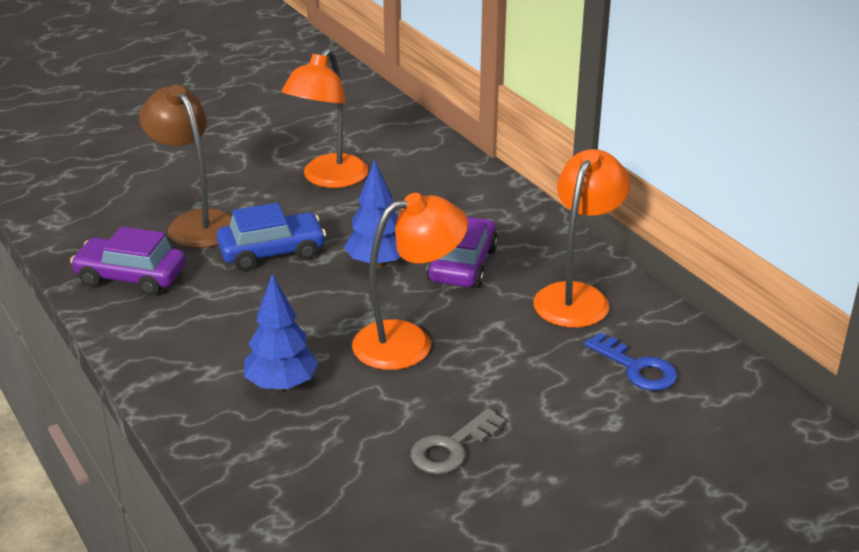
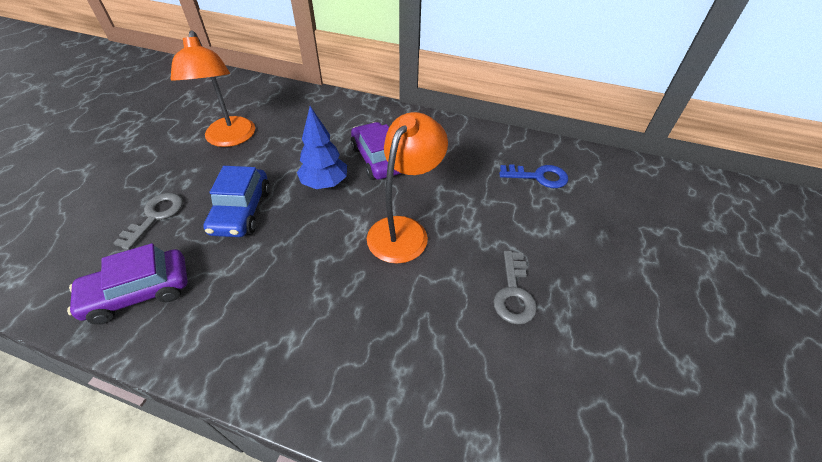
camera: 40 degrees left, 15 degrees up
brown lamp [139,85,232,248] -> grey key [113,193,183,250]
blue car [216,203,326,271] -> blue car turned 150 degrees clockwise [203,166,270,237]
blue tree [244,274,318,391] -> none
orange lamp [534,149,630,328] -> none

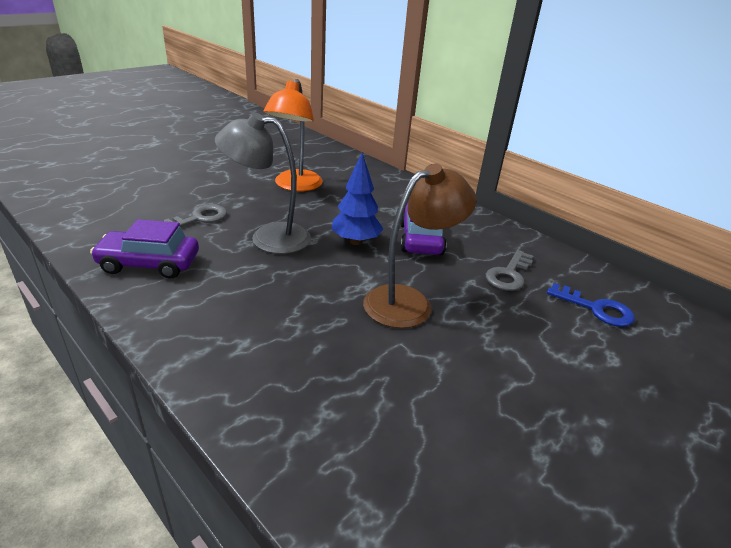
camera: 25 degrees right, 15 degrees down
blue car [203,166,270,237] -> grey lamp [215,112,311,254]
orange lamp [367,112,448,264] -> brown lamp [363,163,477,328]
grey key [493,251,537,325] -> grey key moved to [486,250,533,291]

